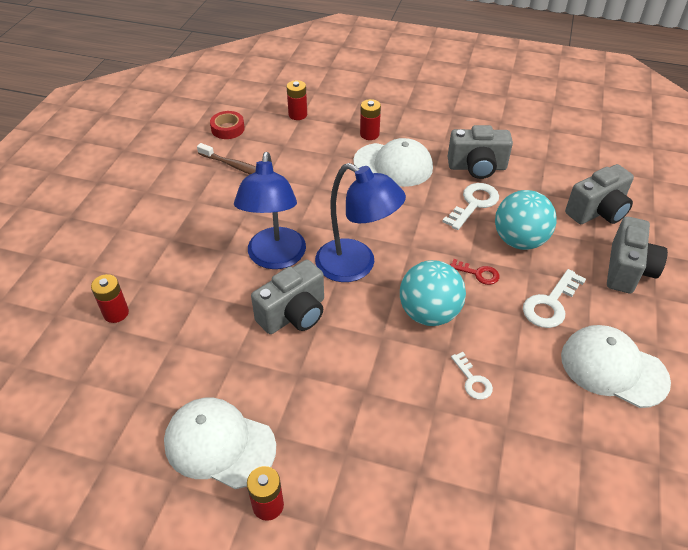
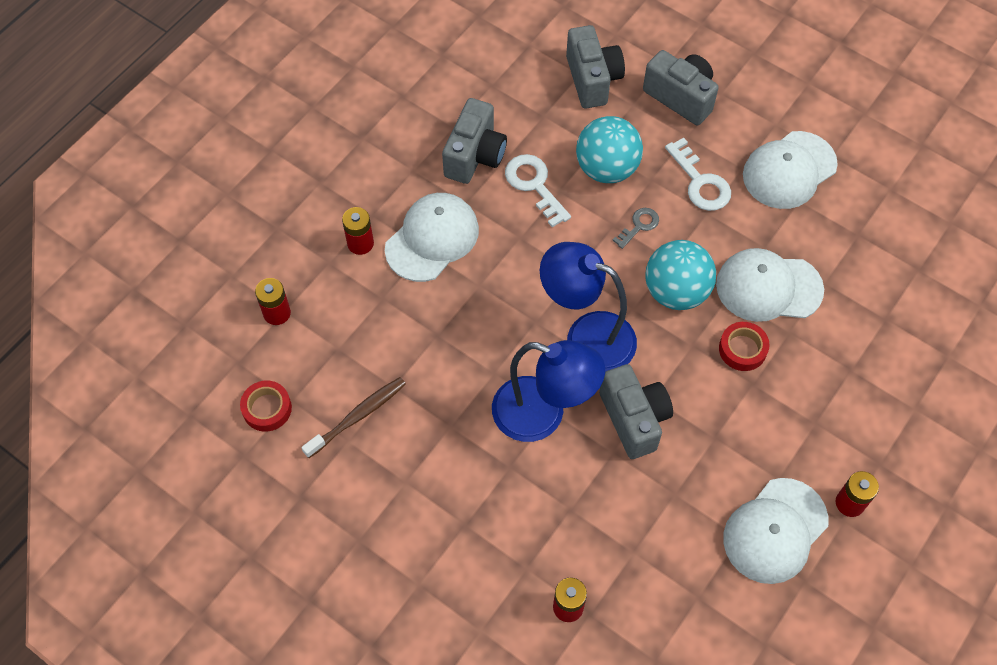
camera: 70 degrees left, 15 degrees up
blue lamp [315,163,406,282] -> blue lamp turned 120 degrees counterclockwise [540,242,637,372]
red key [450,259,499,285] -> grey key [612,208,659,249]
white key [451,352,493,400] -> white cap [716,248,824,322]
none -> red tape [719,322,770,371]

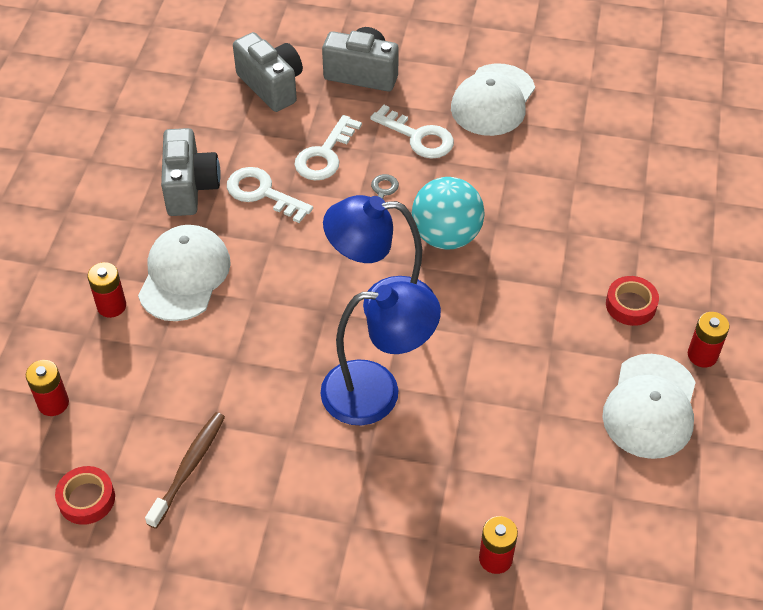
camera: 25 degrees left, 10 degrees down
turquoise ball [576,116,643,183] -> white key [294,115,362,180]
grey camera [599,364,673,459] -> none
white cap [716,248,824,322] -> none
red tape [719,322,770,371] -> red tape moved to [606,276,659,326]

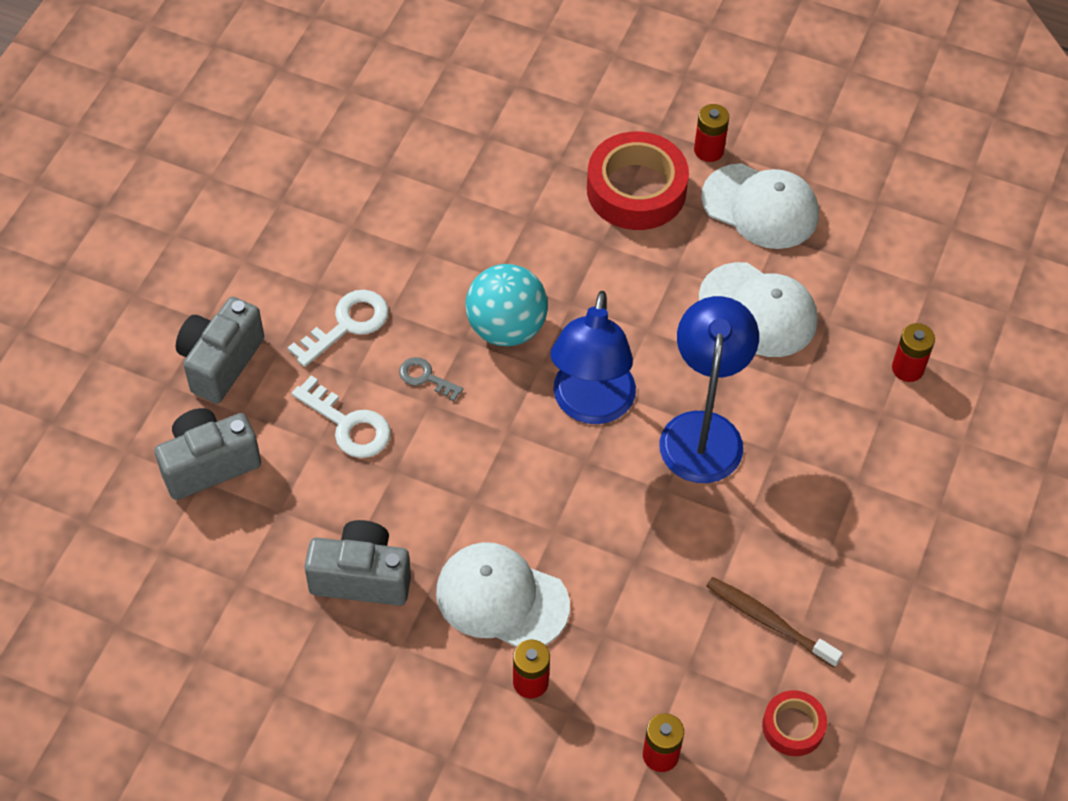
camera: 80 degrees left, 5 degrees up
white key [227,167,313,223] -> none
white cap [451,63,535,136] -> white cap moved to [699,262,818,357]
red tape [606,276,659,326] -> red tape [587,132,689,230], size x1.90

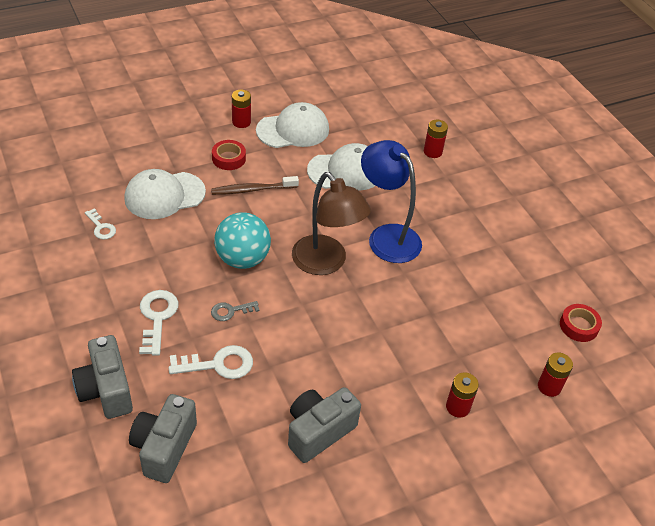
camera: 50 degrees left, 10 degrees down
white cap [436,542,570,647] -> white cap moved to [124,169,206,219]
blue lamp [550,291,636,424] -> brown lamp [292,172,371,275]
red tape [587,132,689,230] -> red tape [212,140,246,170], size x0.53
brown toothbrush [706,577,843,668] -> brown toothbrush moved to [211,176,299,195]
none -> white key [85,208,116,240]

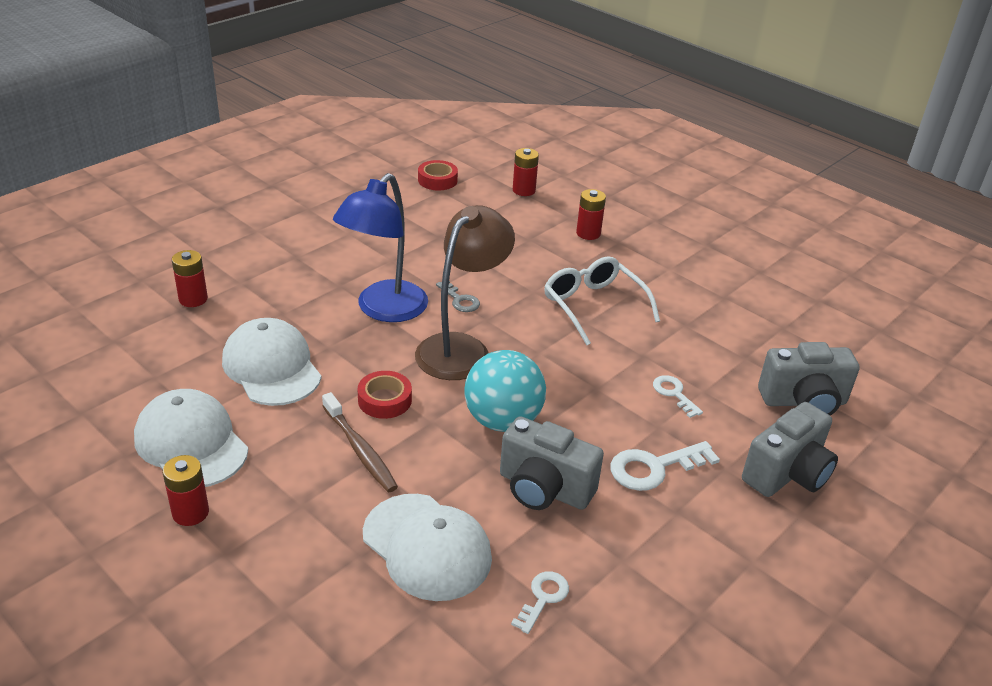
camera: 110 degrees left, 10 degrees down
white key [168,345,253,379] -> white key [653,375,703,418], size x0.61
grey key [211,301,260,321] -> grey key moved to [436,281,480,312]
red tape [212,140,246,170] -> red tape moved to [357,371,412,419]
grey camera [288,387,361,463] -> grey camera moved to [500,416,604,510]
none -> white glasses [544,256,660,345]

